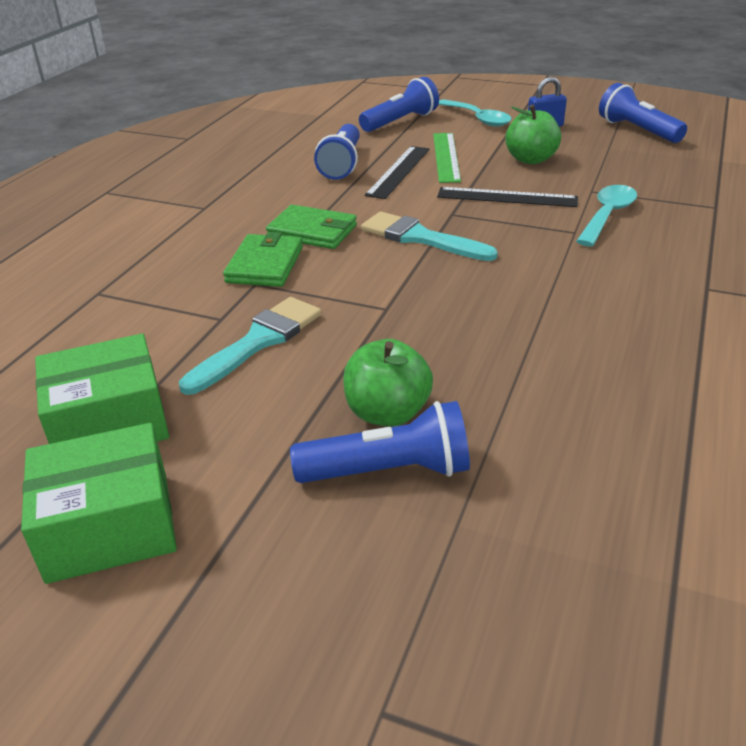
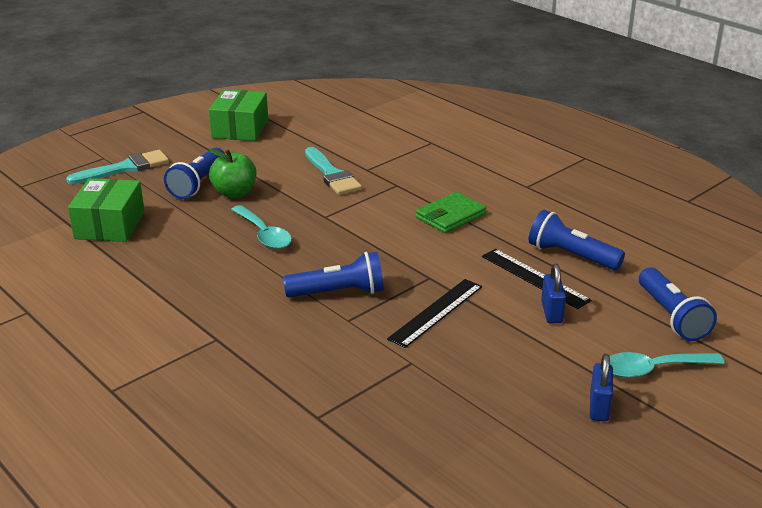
camera: 115 degrees right, 5 degrees down
green box [35,333,169,444] -> green box moved to [68,178,145,242]
green wallet [223,232,303,287] -> none
turquoise brush [361,212,498,261] -> turquoise brush moved to [66,150,169,184]
green ruler [433,133,461,183] -> blue padlock [541,264,566,323]
green apple [505,105,561,164] -> none
turquoise spoon [576,185,637,246] -> turquoise spoon moved to [231,205,292,249]
blue flashlight [599,83,687,143] -> blue flashlight moved to [283,252,384,298]

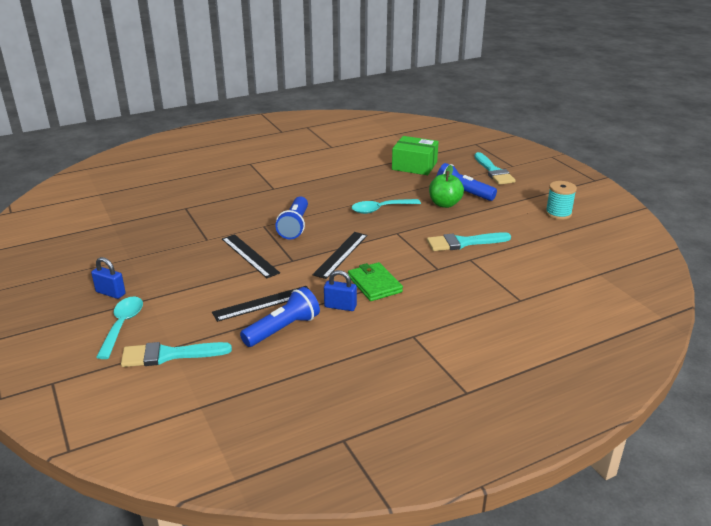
camera: 105 degrees right, 0 degrees up
green box [209,89,268,141] -> turquoise spool [545,181,577,220]
blue padlock [541,264,566,323] -> blue padlock moved to [324,270,357,311]
blue flashlight [639,268,717,341] -> turquoise brush [121,342,232,367]
none -> black ruler [312,232,368,279]

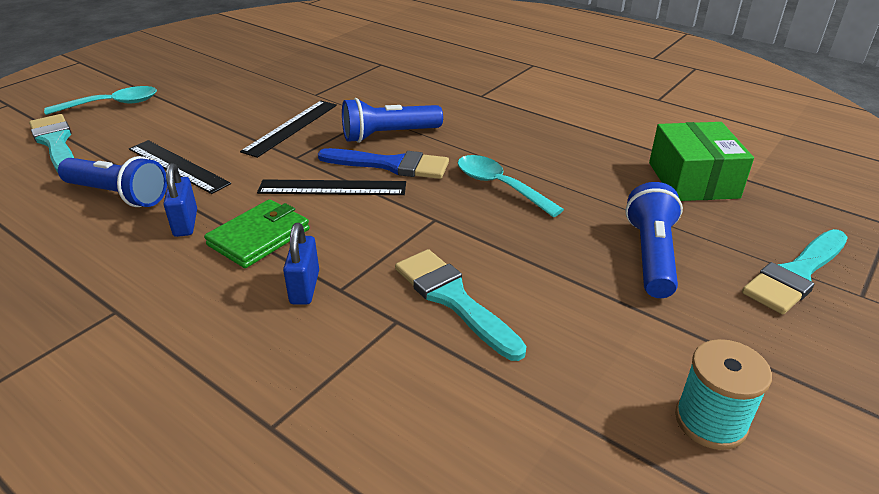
camera: 65 degrees right, 5 degrees up
blue padlock [91,257,126,299] -> blue padlock moved to [283,223,319,304]
green apple [429,165,464,208] -> none
none -> blue brush [318,148,449,179]

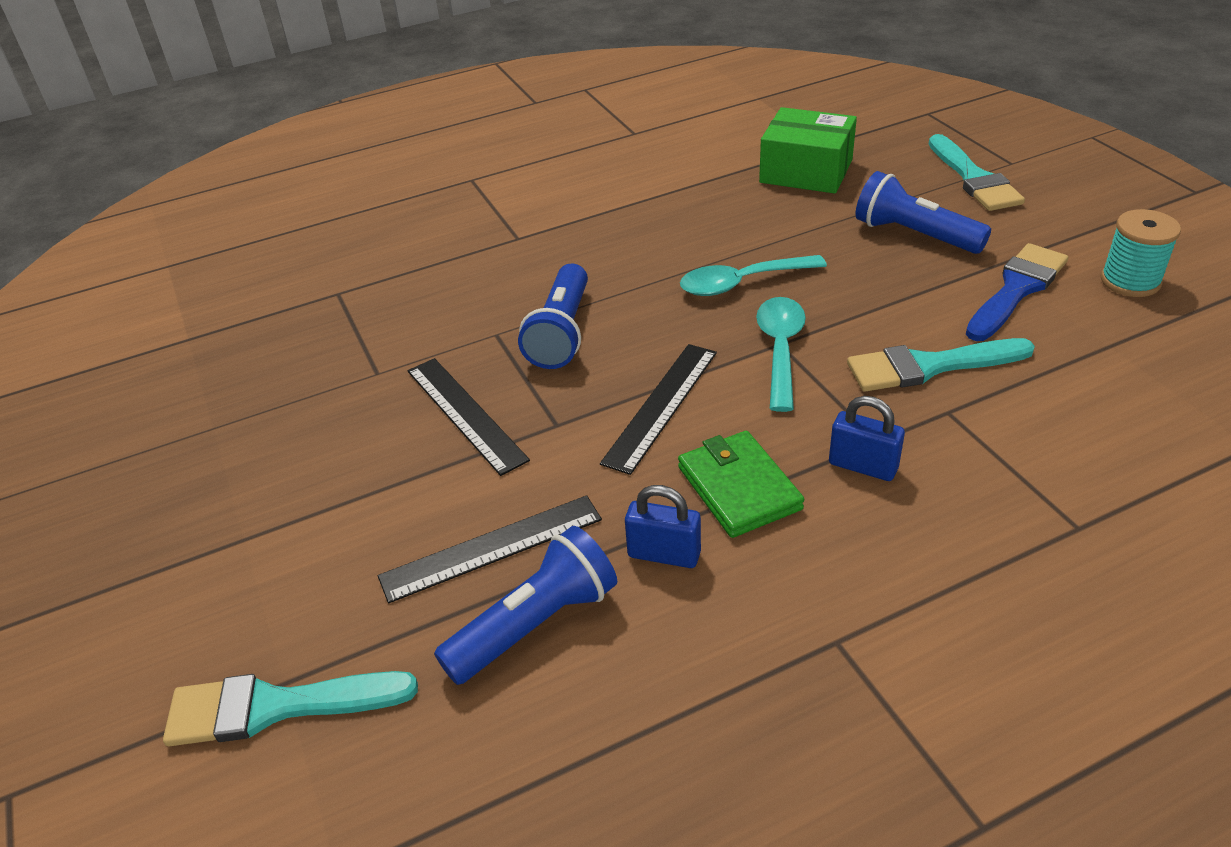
camera: 60 degrees left, 5 degrees up
turquoise spoon [44,86,157,115] -> turquoise spoon moved to [756,297,806,412]
blue brush [318,148,449,179] -> blue brush moved to [966,243,1068,341]

